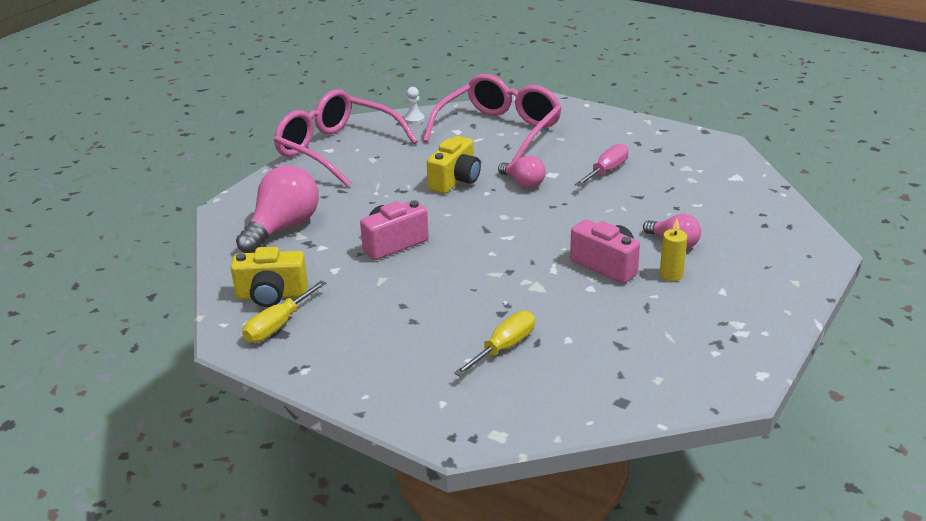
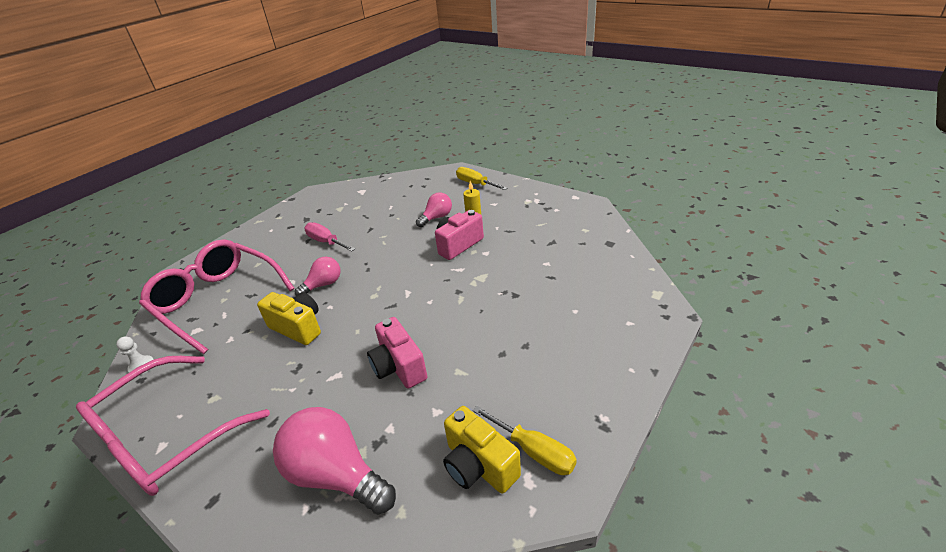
camera: 85 degrees left, 5 degrees up
yellow camera [231,247,308,307] -> yellow camera turned 135 degrees clockwise [443,406,521,494]
yellow screwdriver [454,311,535,376] -> yellow screwdriver moved to [456,167,508,190]

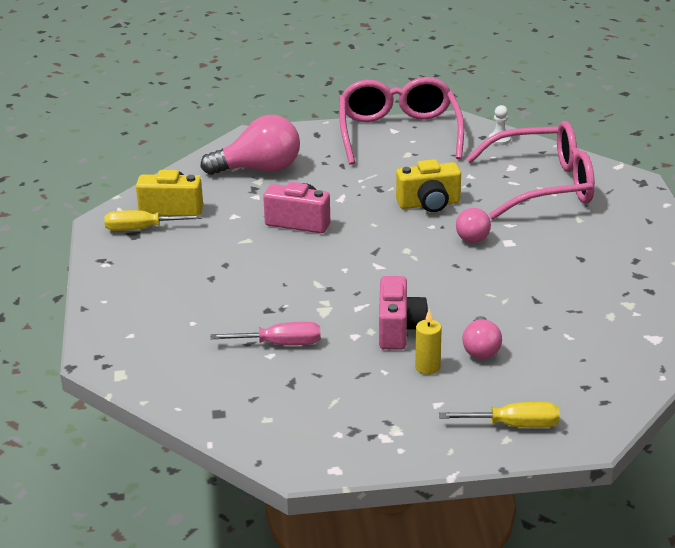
camera: 135 degrees right, 5 degrees down
pink screwdriver [304,222,355,252] -> pink screwdriver moved to [211,322,321,345]

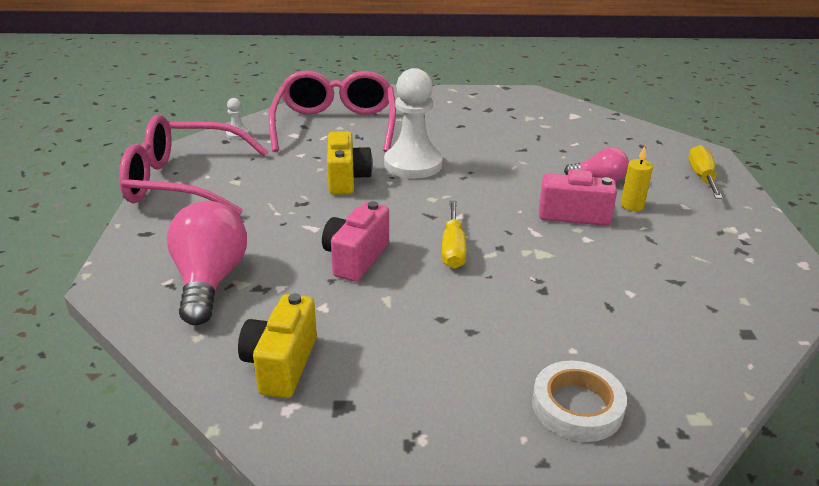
camera: 85 degrees left, 0 degrees up
yellow screwdriver [104,210,202,231] -> yellow screwdriver moved to [442,201,467,269]
pink screwdriver [211,322,321,345] -> none
pink light bulb [456,208,491,243] -> white pawn [384,68,443,179]
none -> white tape [532,361,627,442]

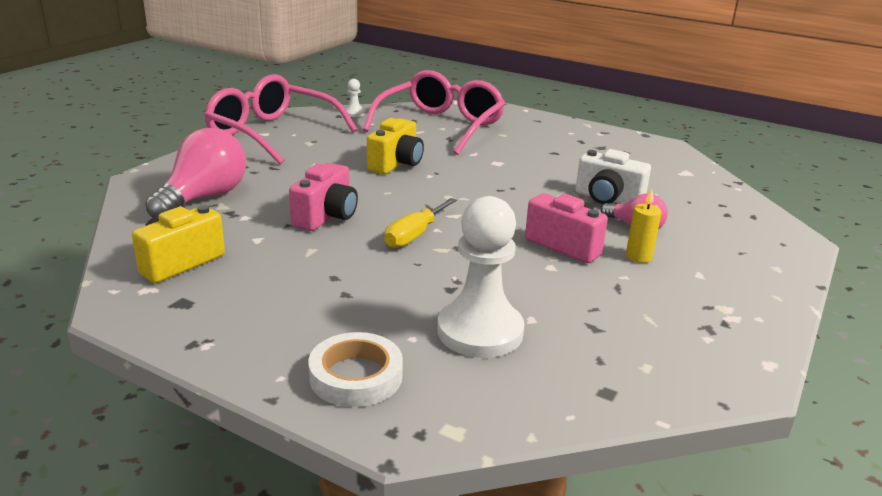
camera: 30 degrees right, 5 degrees down
pink camera [322,201,389,282] -> pink camera turned 150 degrees clockwise [289,163,358,231]
white pawn [384,68,443,179] -> white pawn moved to [437,196,524,358]
yellow screwdriver [688,145,723,199] -> none
none -> white camera [576,149,651,204]

